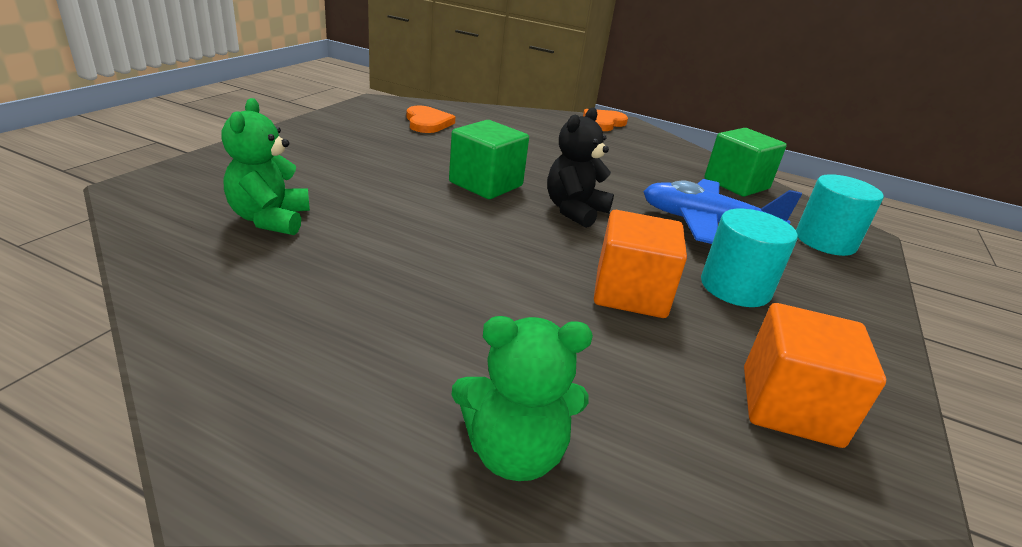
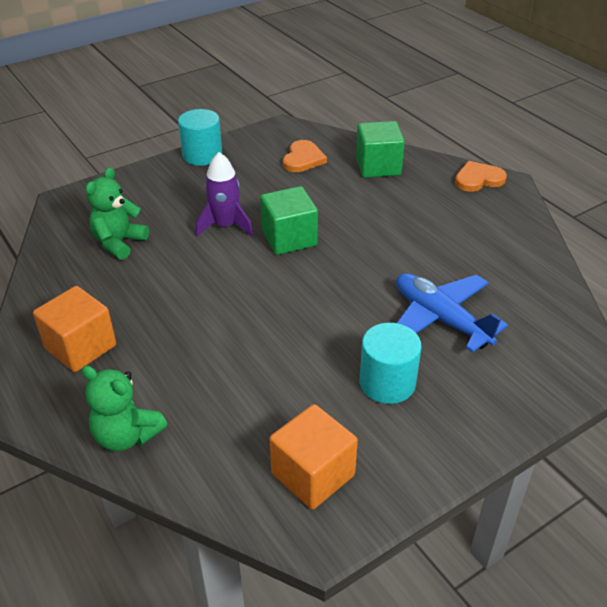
camera: 35 degrees right, 10 degrees up
black teddy bear [547,108,614,228] -> none
orange cube [594,210,687,318] -> orange cube moved to [33,286,116,372]
green cube [704,128,787,197] -> green cube moved to [356,121,405,178]
turquoise cylinder [796,174,884,256] -> turquoise cylinder moved to [178,109,222,166]
none -> purple rocket [196,152,253,236]

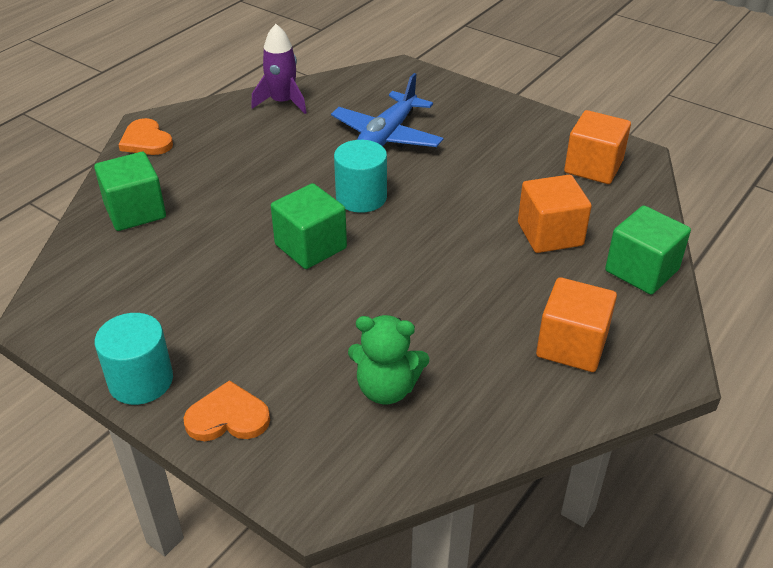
camera: 110 degrees left, 0 degrees up
green teddy bear [81,366,167,451] -> green cube [605,205,691,295]
purple rocket [196,152,253,236] -> purple rocket moved to [251,24,307,114]
orange heart [283,140,327,172] -> orange heart moved to [184,380,270,441]
turquoise cylinder [360,323,422,404] -> turquoise cylinder moved to [334,140,387,213]
none -> orange cube [518,175,592,253]

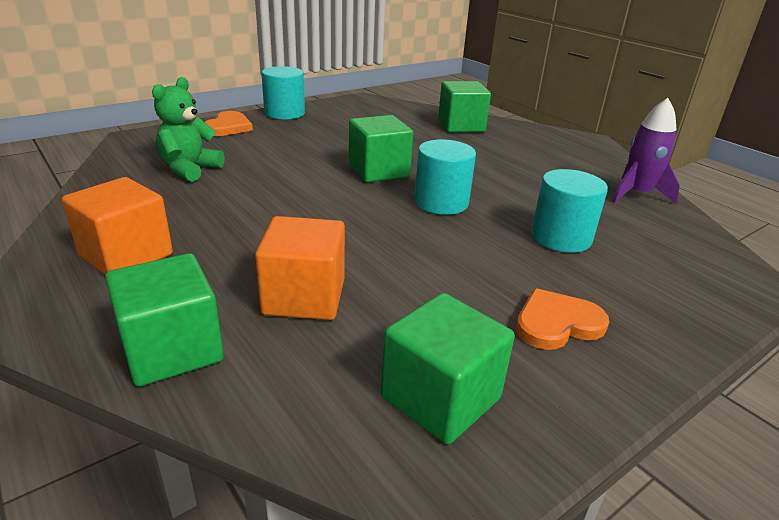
camera: 105 degrees right, 10 degrees down
orange heart [119,118,173,155] -> orange heart moved to [516,288,609,350]
blue plane [331,73,443,148] -> turquoise cylinder [531,169,608,253]
orange cube [564,110,631,184] -> green cube [381,293,515,444]

